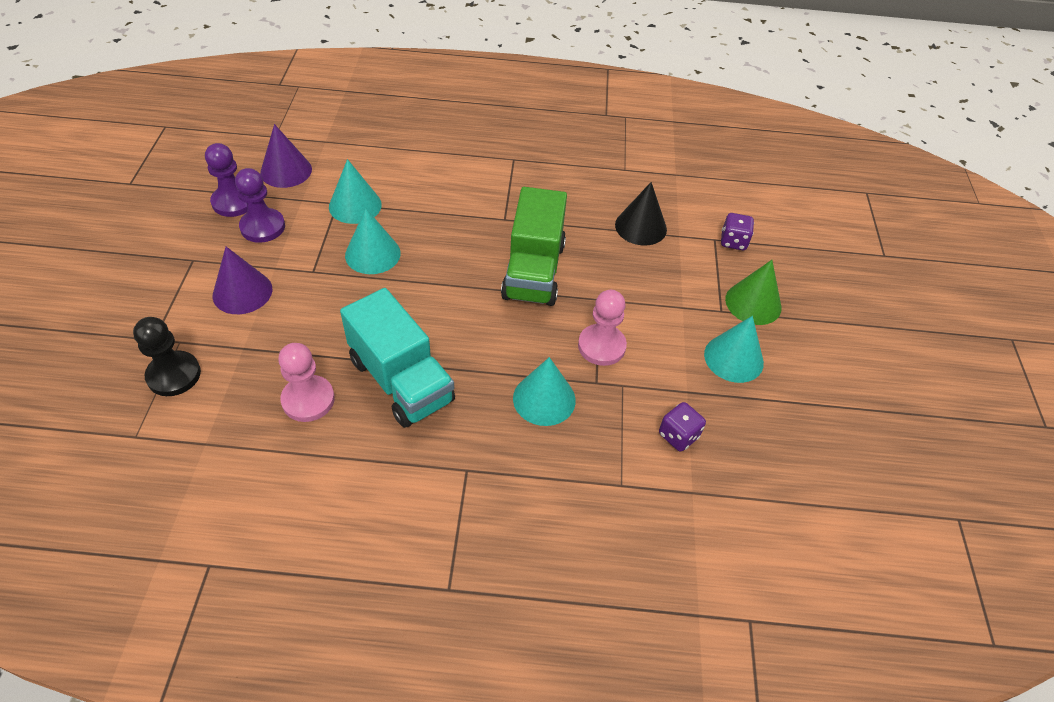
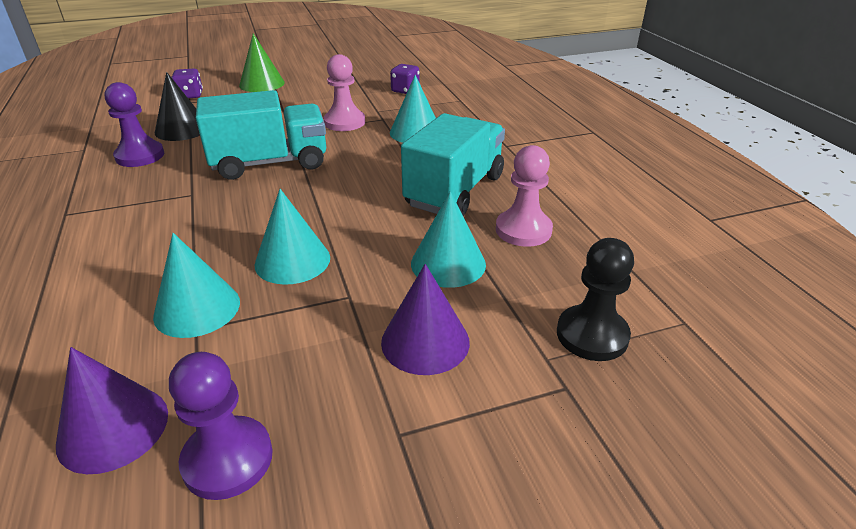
camera: 110 degrees left, 15 degrees down
purple pawn [235,168,285,243] -> purple pawn moved to [105,82,164,167]
green truck [501,187,567,306] -> turquoise truck [196,90,326,180]
turquoise cone [704,316,764,383] -> turquoise cone moved to [411,191,486,288]

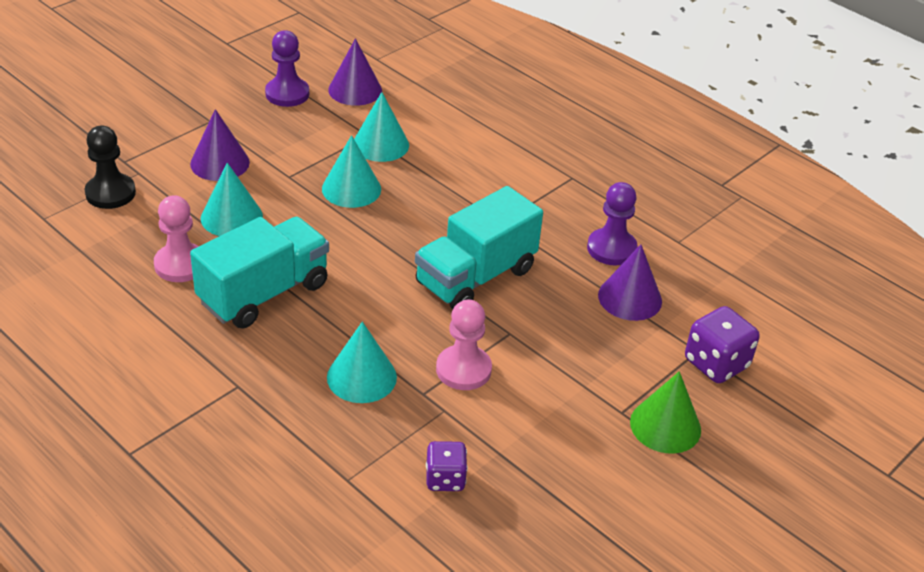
camera: 150 degrees right, 5 degrees up
black cone [155,72,200,141] -> purple cone [598,244,662,321]
purple dice [171,69,203,98] -> purple dice [685,306,759,383], size x1.52
turquoise truck [401,113,505,216] -> turquoise truck turned 135 degrees counterclockwise [190,217,329,328]

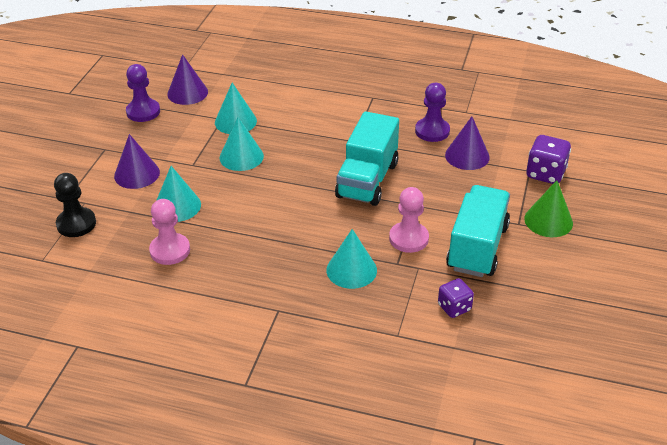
camera: 25 degrees left, 0 degrees up
turquoise truck [190,217,329,328] -> turquoise truck moved to [446,185,510,277]

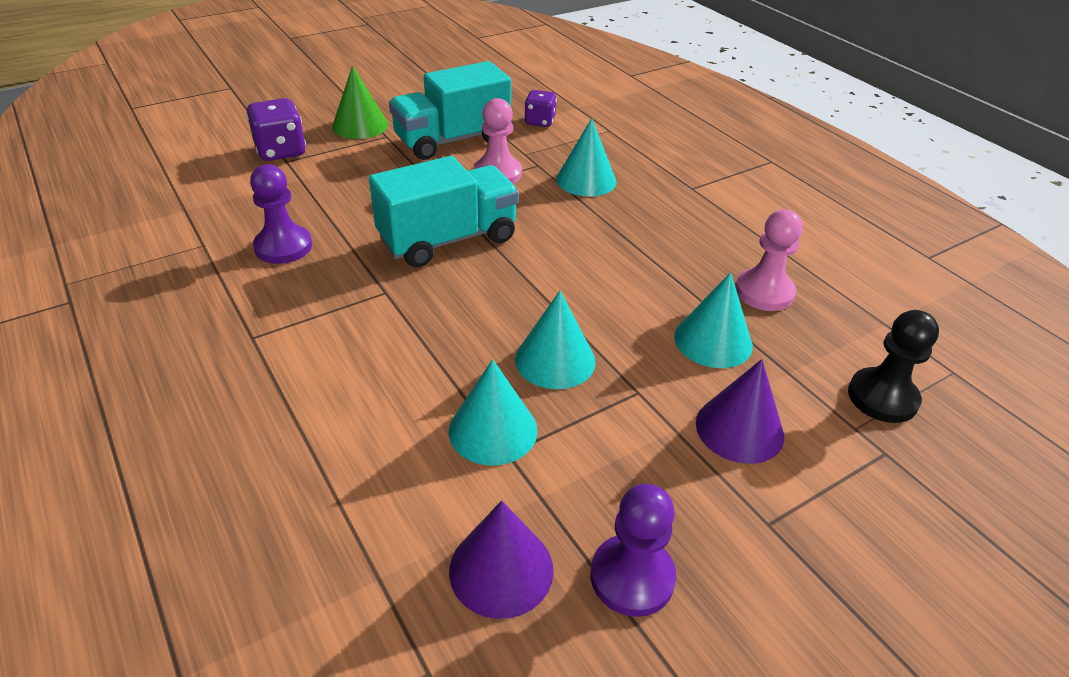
camera: 140 degrees left, 0 degrees up
purple cone [445,116,490,170] -> none

